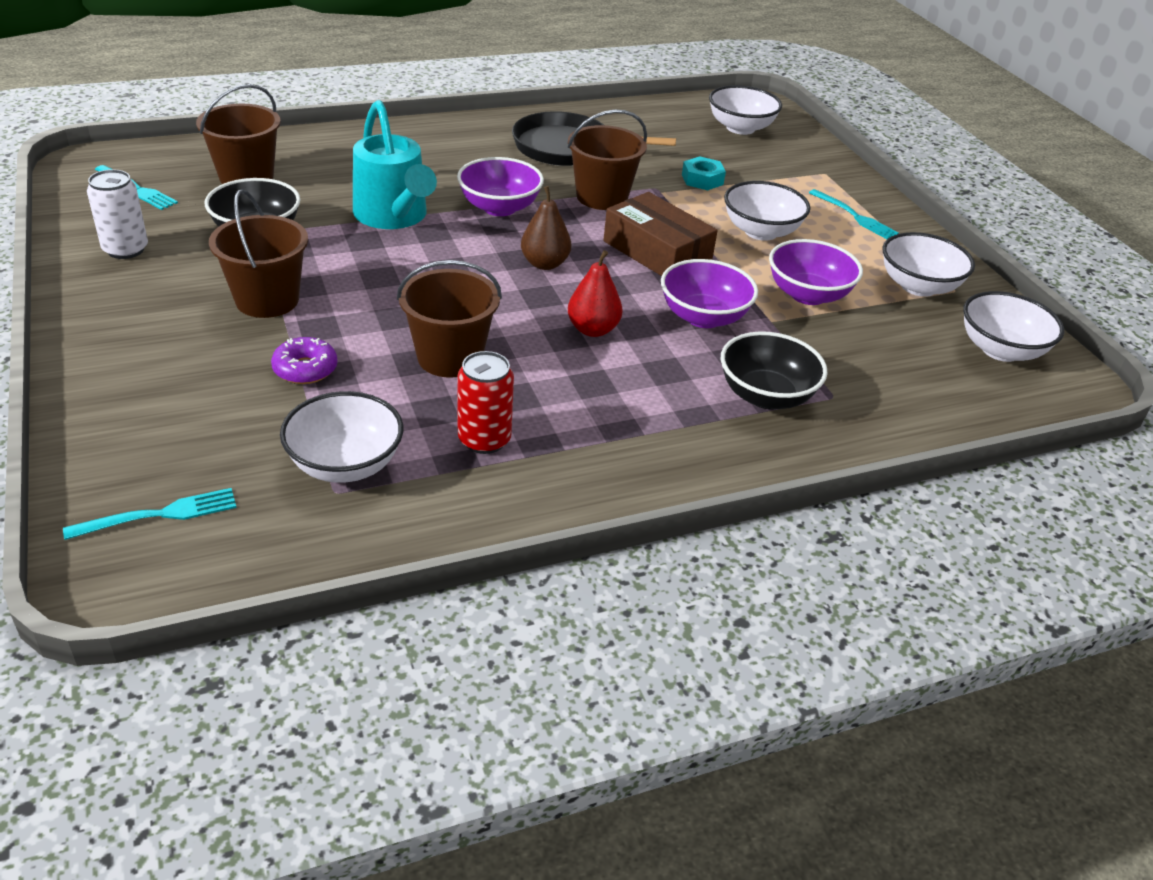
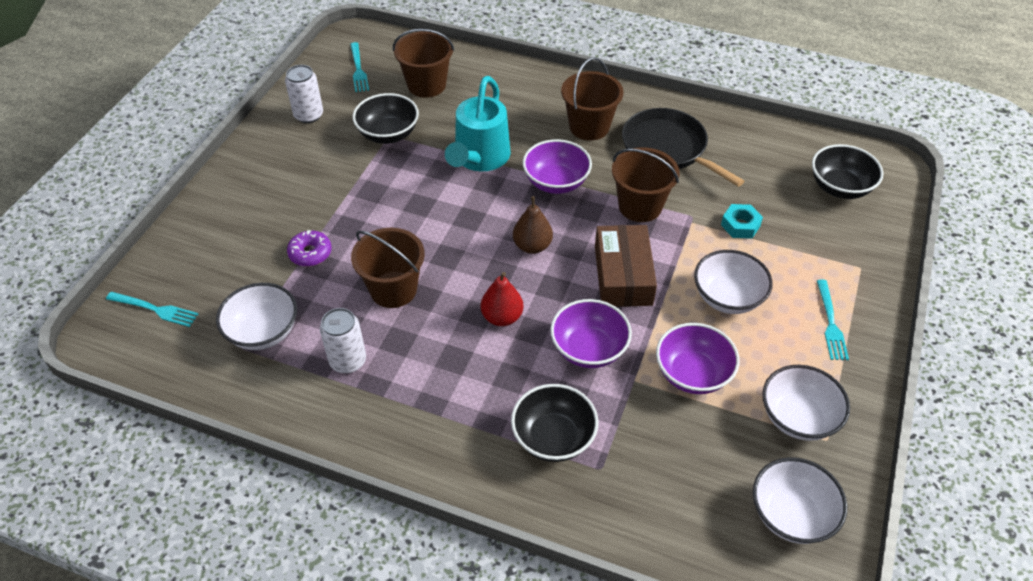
camera: 45 degrees right, 10 degrees up
brown bucket [209,189,308,318] -> brown bucket moved to [561,57,623,141]
red can [458,351,514,454] -> white can [320,308,366,373]
white bowl [709,85,782,135] -> black bowl [812,144,884,199]

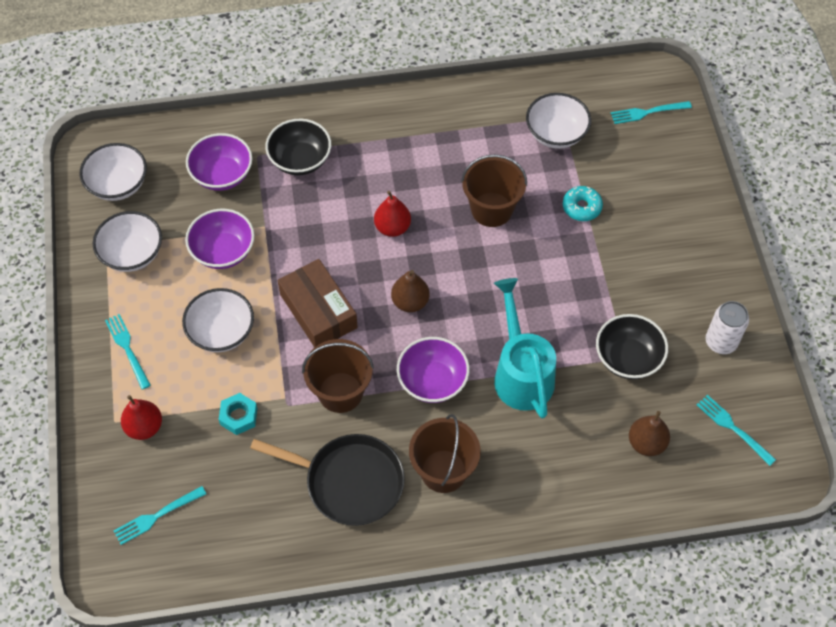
camera: 150 degrees right, 10 degrees up
purple donut [287,230,332,267] -> turquoise donut [563,186,603,221]
white can [320,308,366,373] -> none
brown bucket [393,29,454,98] -> brown pear [629,411,670,456]
purple bowl [550,299,632,368] -> purple bowl moved to [186,133,252,191]
black bowl [812,144,884,199] -> turquoise fork [114,486,206,545]
none -> red pear [121,395,162,440]

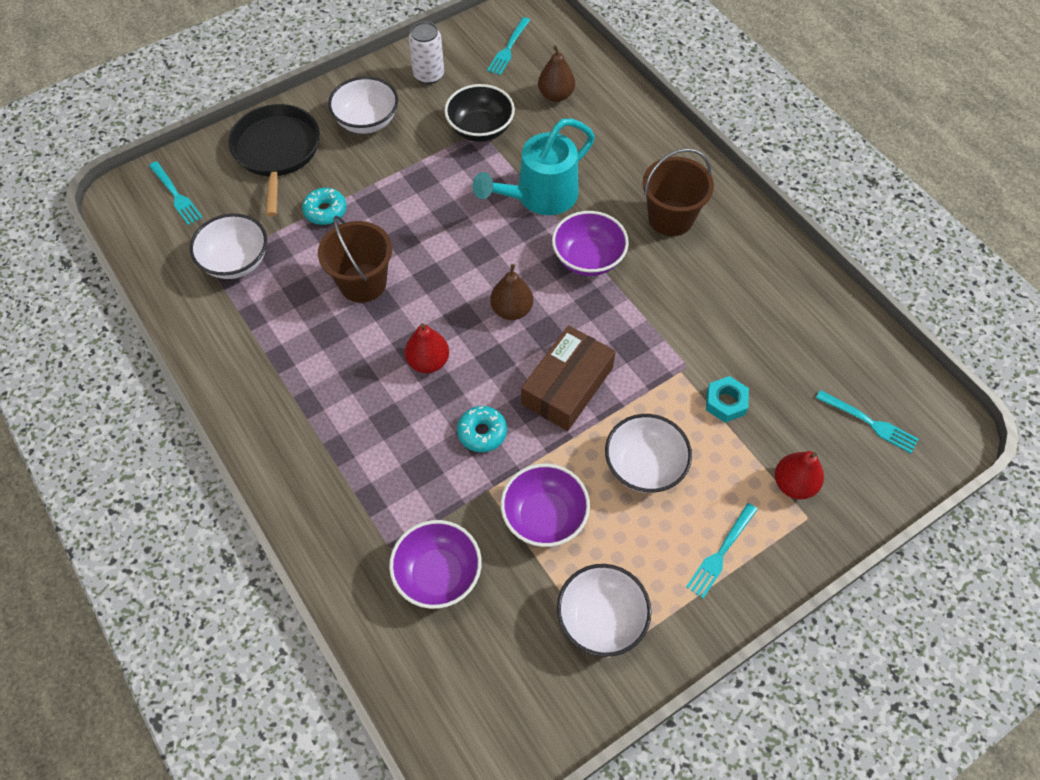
camera: 115 degrees left, 0 degrees up
white bowl [79,143,147,201] -> white bowl moved to [328,76,398,134]
black pan [250,434,405,526] -> black pan moved to [228,104,320,217]
black bowl [265,119,331,175] -> none
brown bucket [302,339,374,413] -> none
none -> turquoise donut [457,406,507,452]

